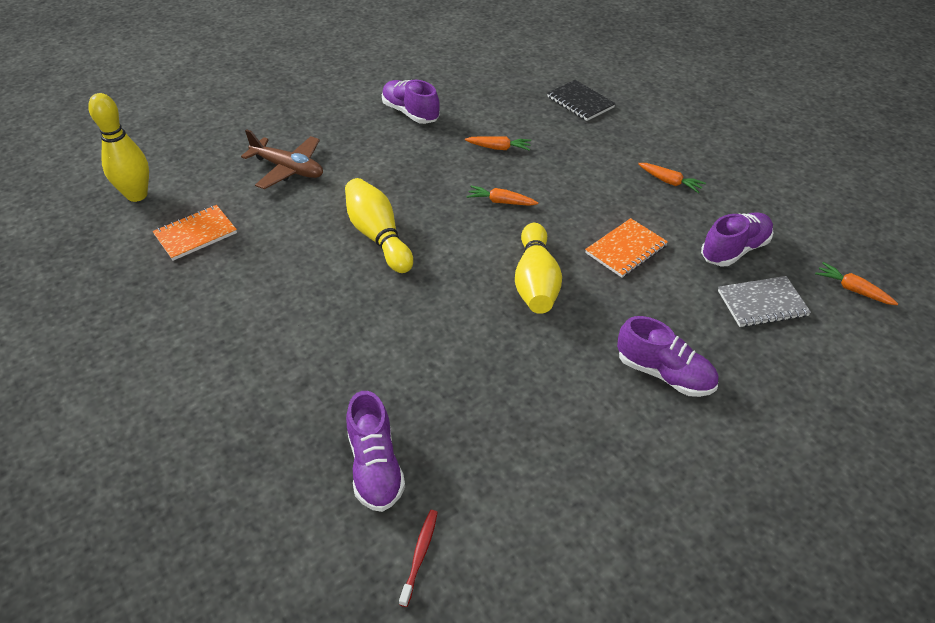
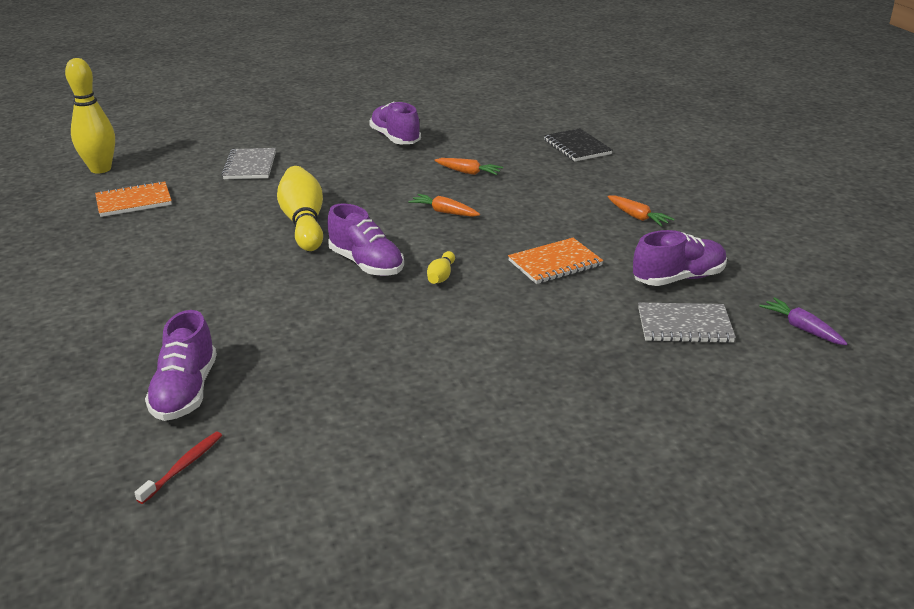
camera: 15 degrees right, 15 degrees down
brown plane [241,129,323,189] -> grey notebook [221,148,276,179]
yellow bowling pin [515,223,562,314] -> yellow bowling pin [427,251,455,284], size x0.45
purple shoe [617,316,718,397] -> purple shoe moved to [327,203,404,276]
orange carrot [815,262,898,305] -> purple carrot [759,297,848,345]

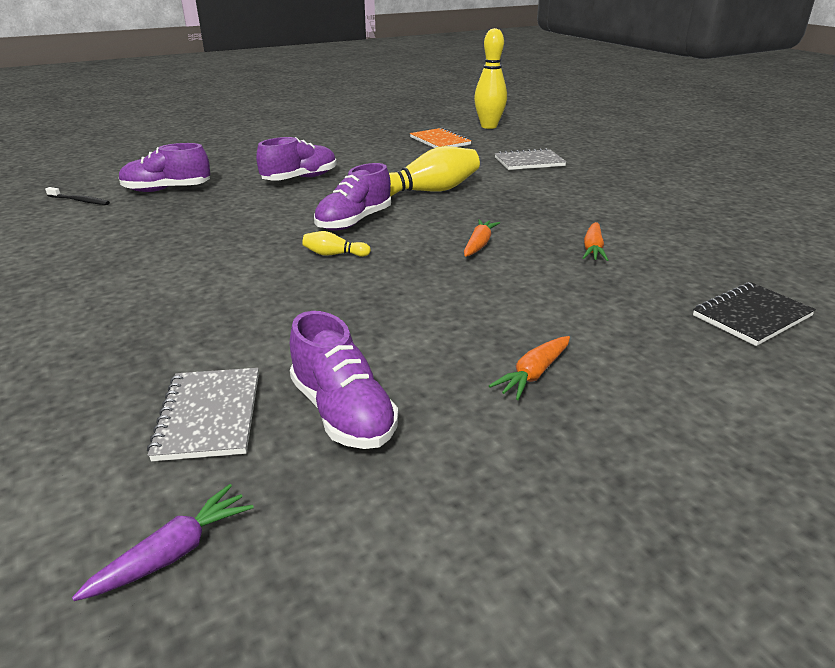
camera: 80 degrees right, 0 degrees up
red toothbrush [134,432,222,504] -> black toothbrush [45,187,110,205]
purple shoe [369,102,421,144] -> purple shoe moved to [256,137,337,181]
orange notebook [508,238,603,284] -> none

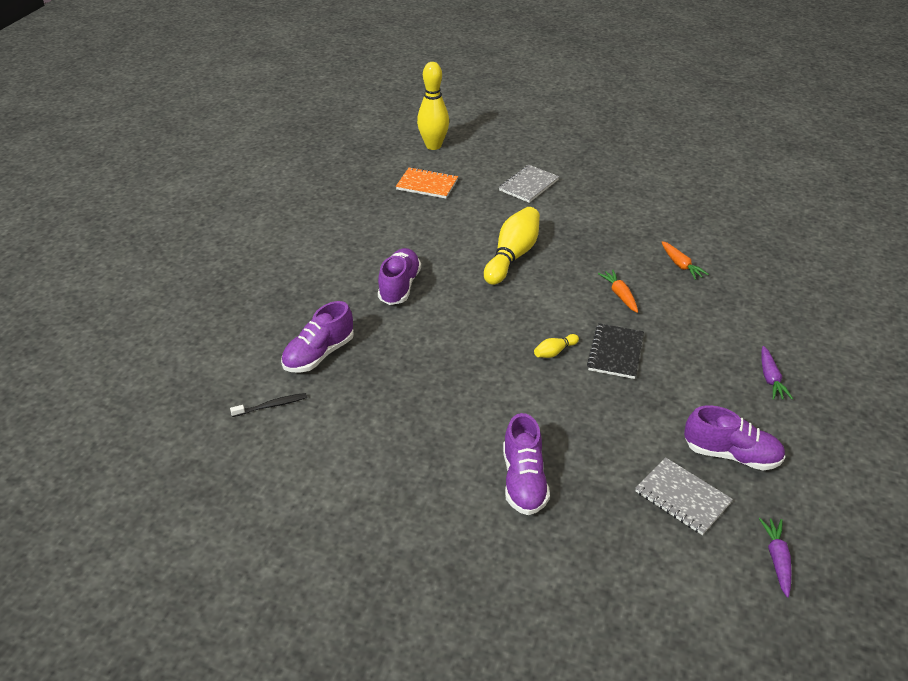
camera: 40 degrees left, 10 degrees up
purple shoe [314,163,391,231] -> purple shoe moved to [503,413,550,515]
orange carrot [489,336,570,400] -> purple carrot [761,346,793,400]
black notebook [693,282,816,346] -> black notebook moved to [587,323,644,379]

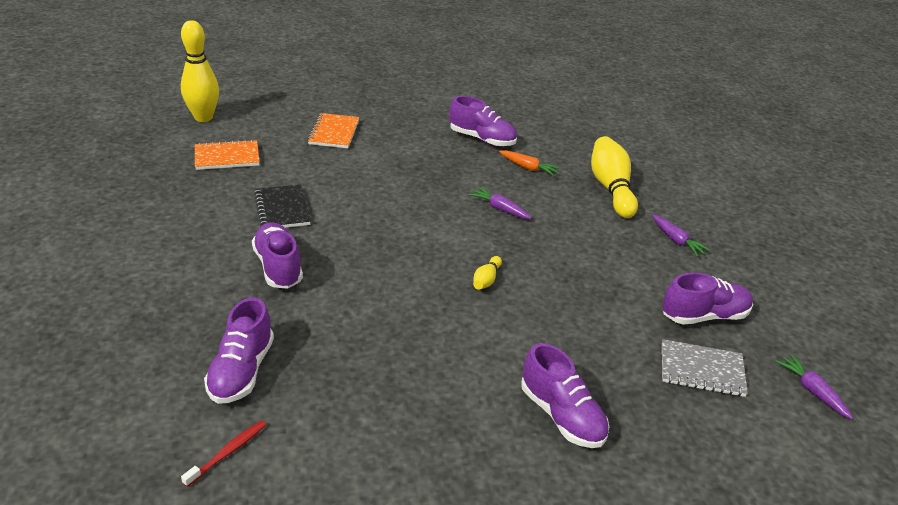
camera: 35 degrees left, 5 degrees down
black toothbrush [230,393,307,417] -> red toothbrush [181,420,266,487]
yellow bowling pin [484,207,540,285] -> yellow bowling pin moved to [591,136,638,218]
grey notebook [499,165,559,203] -> orange notebook [307,113,359,148]
black notebook [587,323,644,379] -> black notebook moved to [254,184,311,228]
orange carrot [598,269,638,313] -> purple carrot [469,187,532,219]
none -> purple shoe [449,96,517,147]

